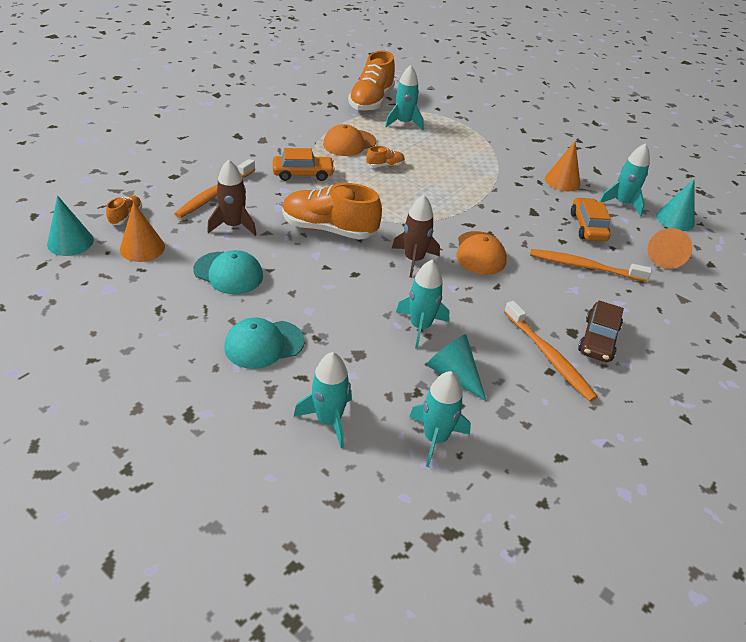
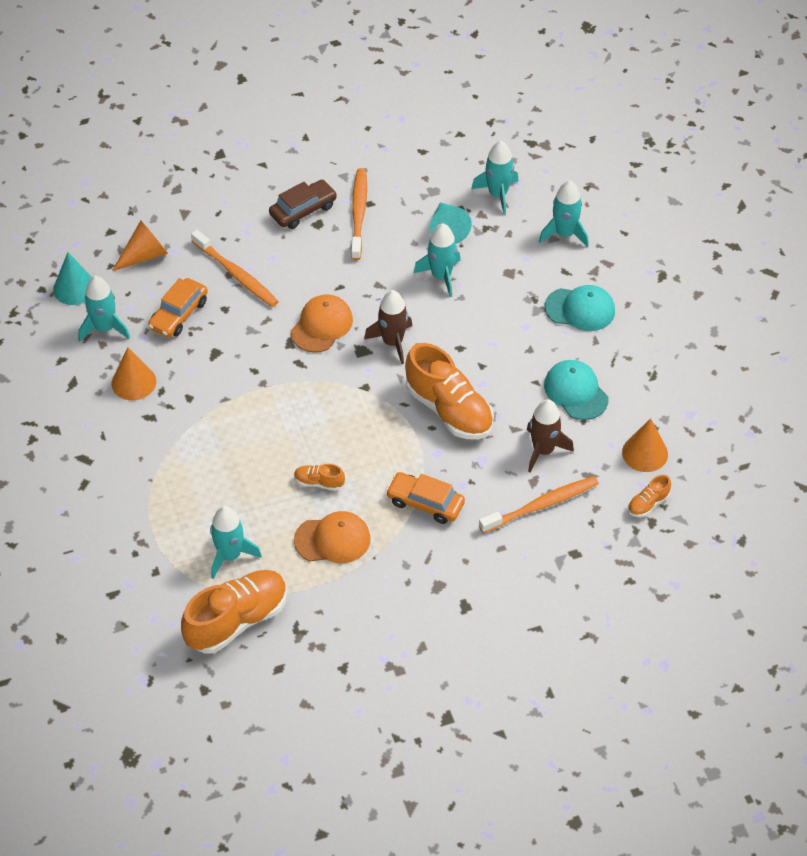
camera: 145 degrees left, 10 degrees up
turquoise cone [47,195,94,256] -> none

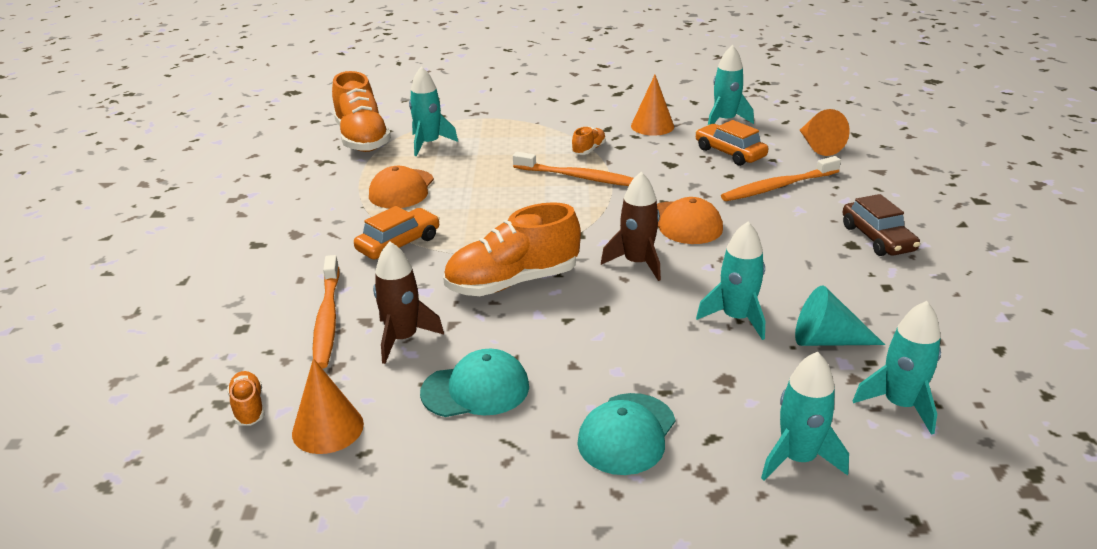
camera: 110 degrees right, 20 degrees down
turquoise cone [53,252,92,305] -> none
orange shoe [294,464,345,491] -> orange shoe moved to [572,127,606,155]
orange toothbrush [351,168,367,260] -> orange toothbrush moved to [513,152,634,186]

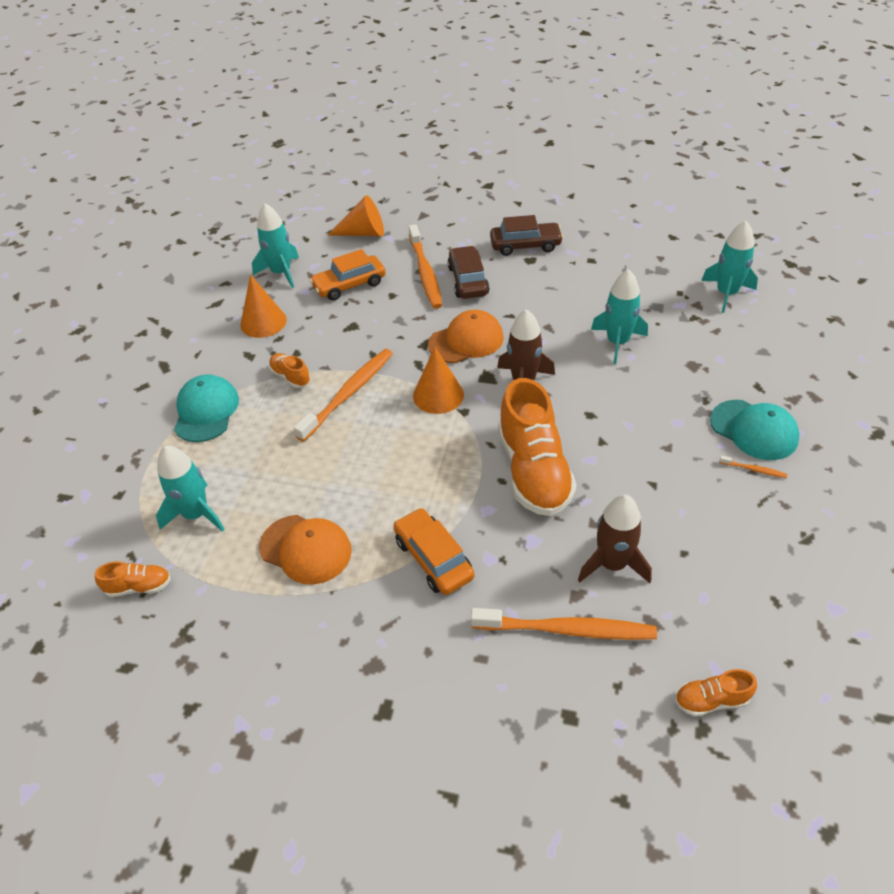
camera: 75 degrees left, 15 degrees up
orange cone [292,358,364,454] -> orange cone moved to [413,347,464,414]
orange shoe [332,71,391,152] -> orange shoe [95,561,171,597], size x0.45
turquoise cap [420,349,529,417] -> turquoise cap moved to [174,374,239,442]
turquoise rocket [761,352,849,480] -> none
turquoise cone [795,286,885,346] -> none
none -> brown car [447,246,490,299]
none -> orange toothbrush [719,455,787,478]

